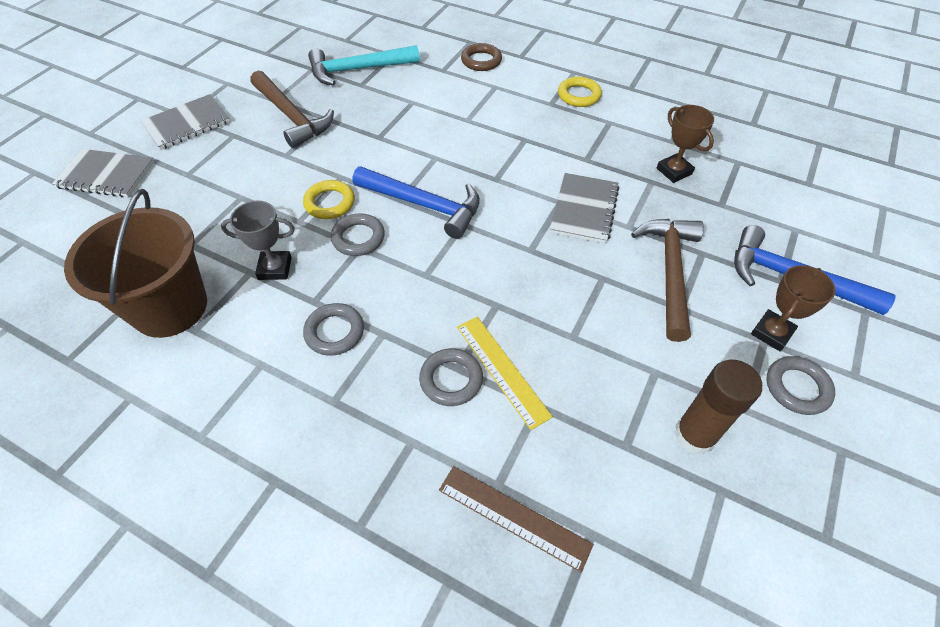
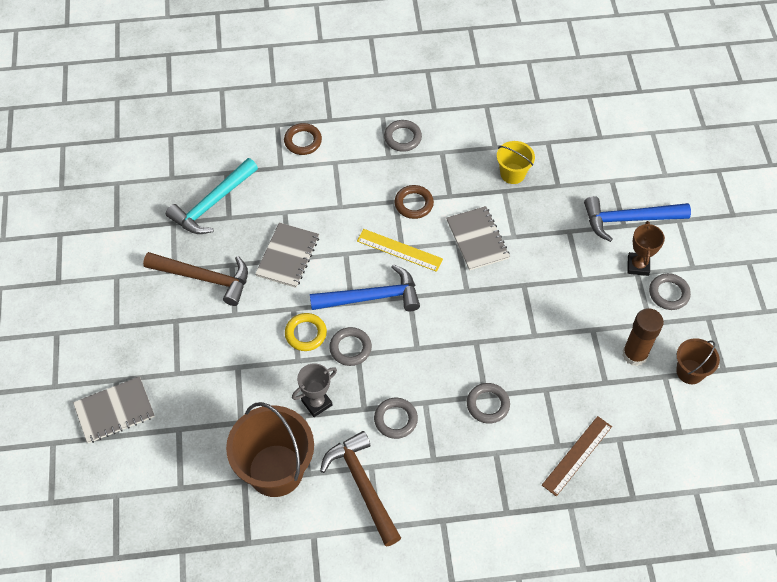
camera: 35 degrees left, 5 degrees up
grey notebook [141,94,231,150] -> grey notebook moved to [255,222,319,288]
brown ruler [439,466,594,572] -> brown ruler turned 45 degrees counterclockwise [542,416,612,496]
yellow ruler [457,317,553,430] -> yellow ruler moved to [357,229,443,272]
yellow ring [558,77,602,107] -> grey ring [384,120,422,152]
brown hammer [631,219,704,342] -> brown hammer moved to [320,431,401,547]
brown trophy [657,105,714,183] -> yellow bucket [497,141,535,184]
none -> brown ring [394,185,434,219]
none -> brown bucket [676,338,720,384]

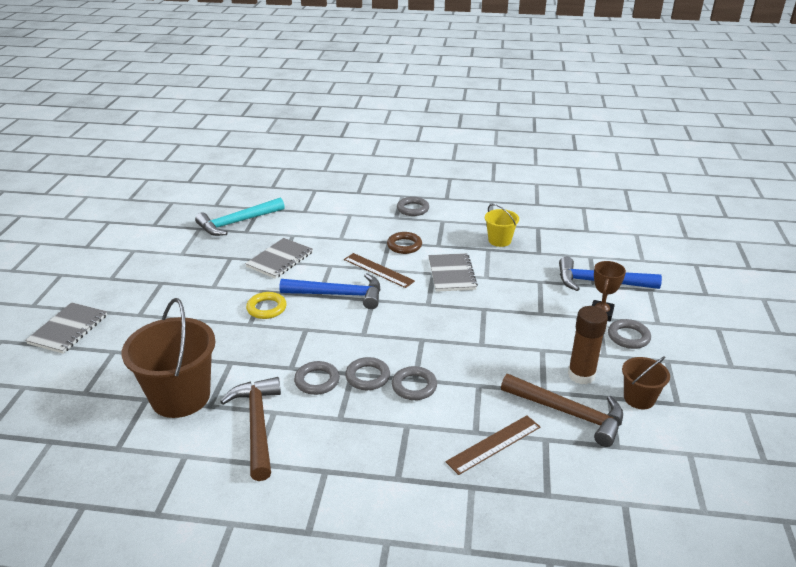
camera: 15 degrees right, 25 degrees down
grey notebook [73,376,155,443] -> grey notebook turned 60 degrees counterclockwise [25,302,107,354]
brown hammer [143,252,248,306] -> brown hammer moved to [501,374,623,447]
brown ring [284,123,322,155] -> none
grey trophy [292,363,337,417] -> none
grey ring [329,327,372,366] -> grey ring moved to [345,357,390,390]
yellow ruler [357,229,443,272] -> brown ruler [344,253,415,288]

